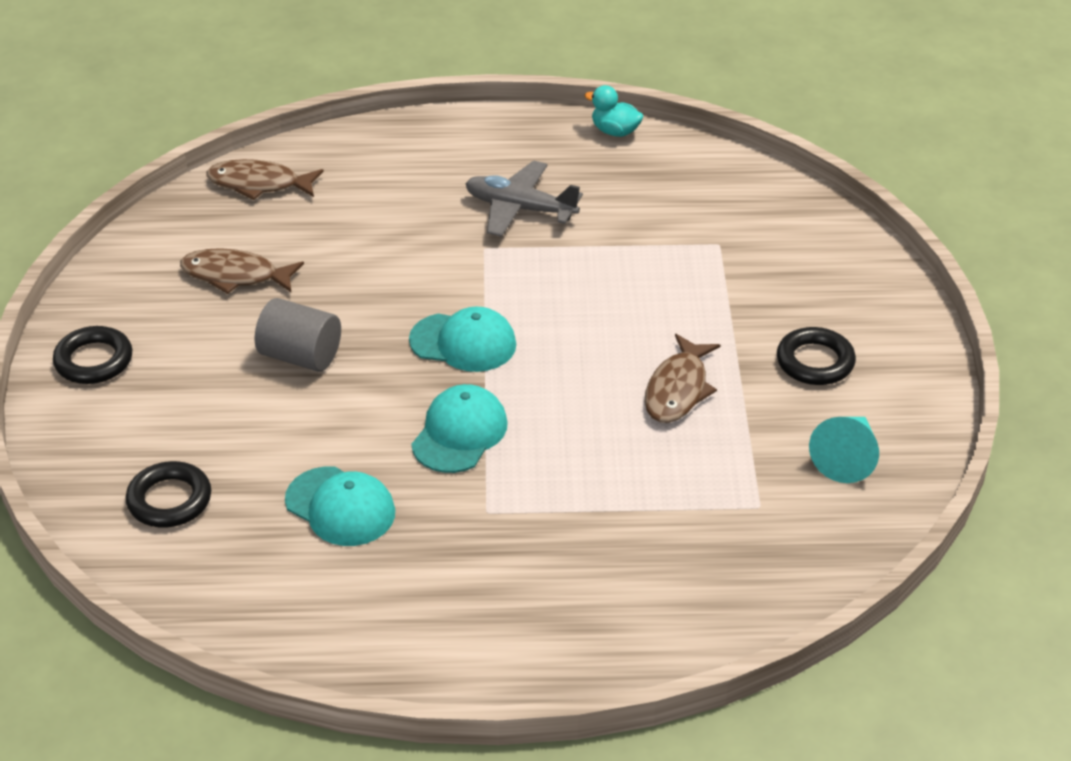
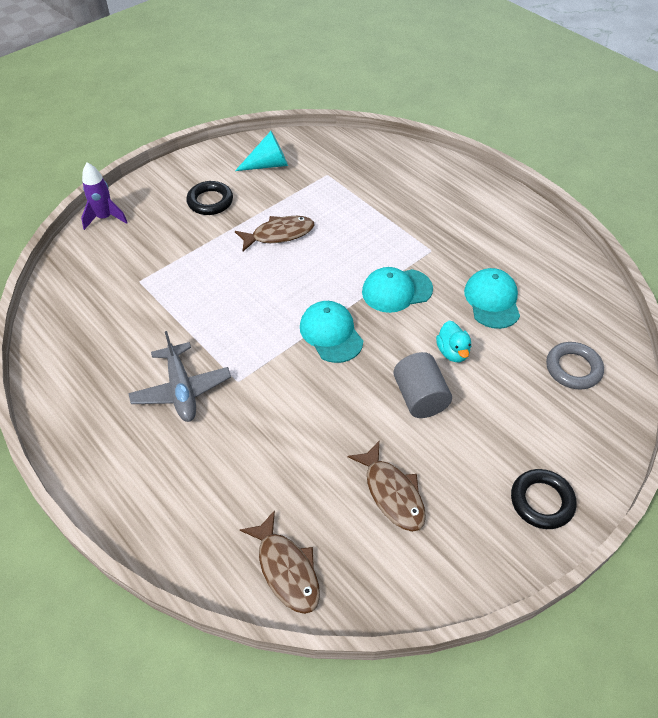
camera: 130 degrees left, 10 degrees up
black ring [126,461,211,528] -> grey ring [546,342,604,390]
turquoise duck [585,85,643,137] -> turquoise duck moved to [436,321,471,362]
none -> purple rocket [81,163,128,230]

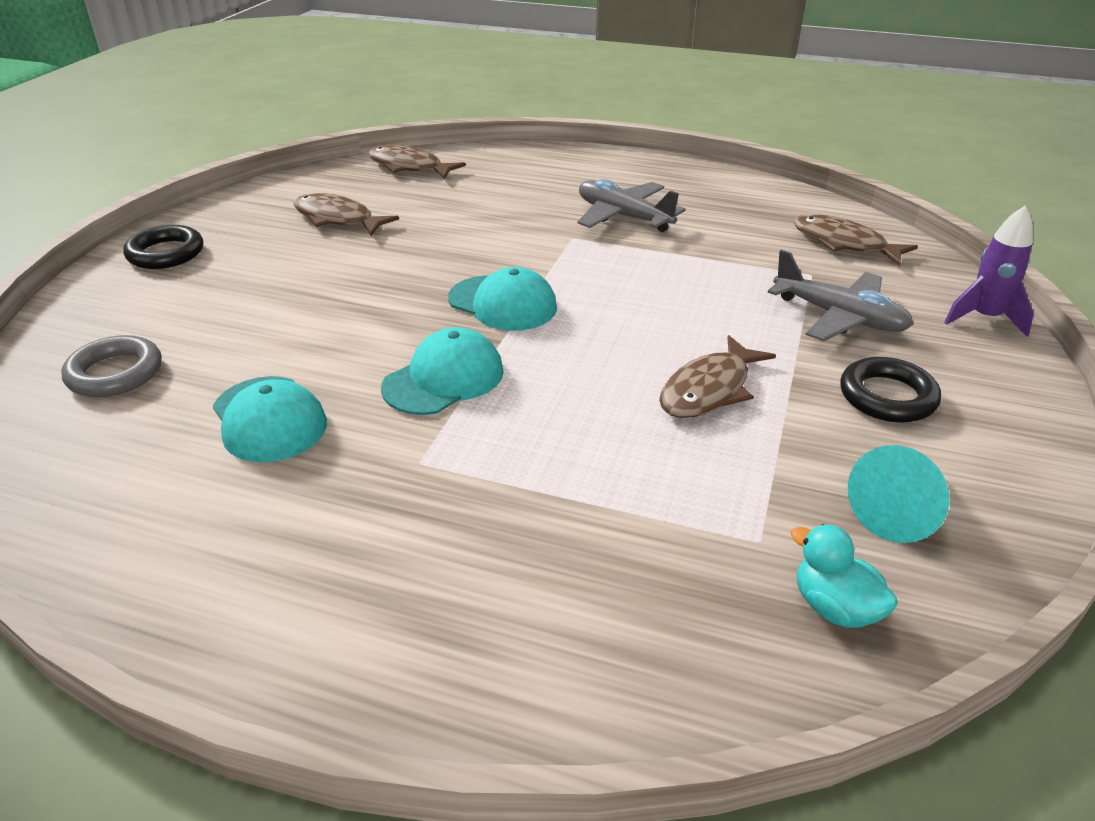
camera: 150 degrees right, 15 degrees down
grey cylinder [393,352,452,418] -> none
turquoise duck [436,321,471,362] -> turquoise duck moved to [791,524,898,628]
none -> grey plane [768,250,914,341]
none -> brown fish [794,214,918,266]

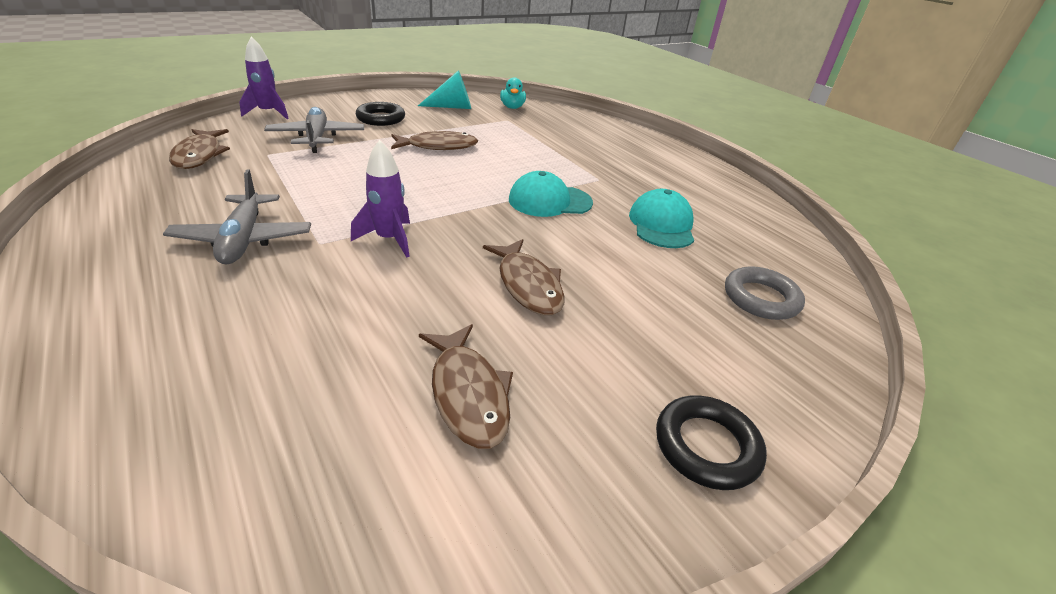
camera: 145 degrees left, 0 degrees up
brown fish [368,145,466,179] -> brown fish moved to [483,239,565,315]
turquoise cap [448,267,557,331] -> none
none -> purple rocket [351,140,410,258]

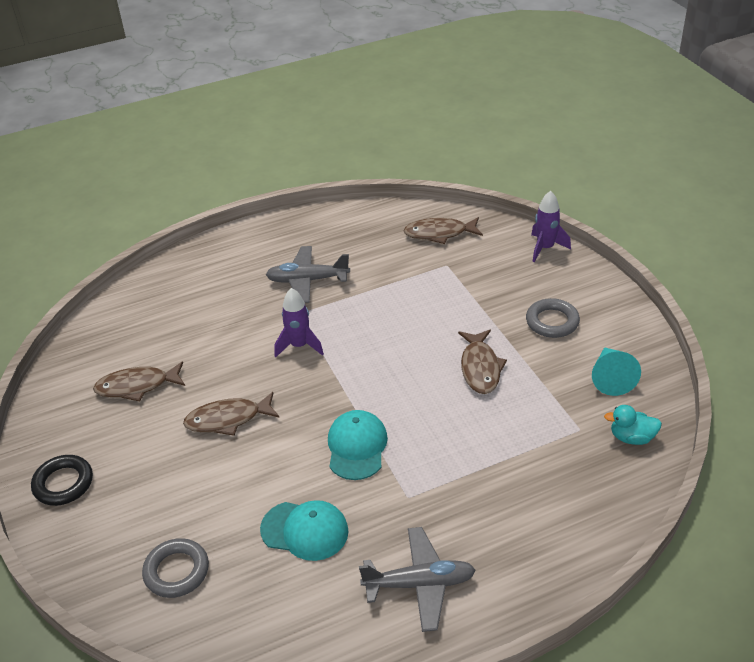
camera: 105 degrees right, 5 degrees up
grey plane [264,107,364,153] -> grey plane moved to [359,527,476,632]
black ring [356,102,405,126] -> grey ring [526,298,580,338]

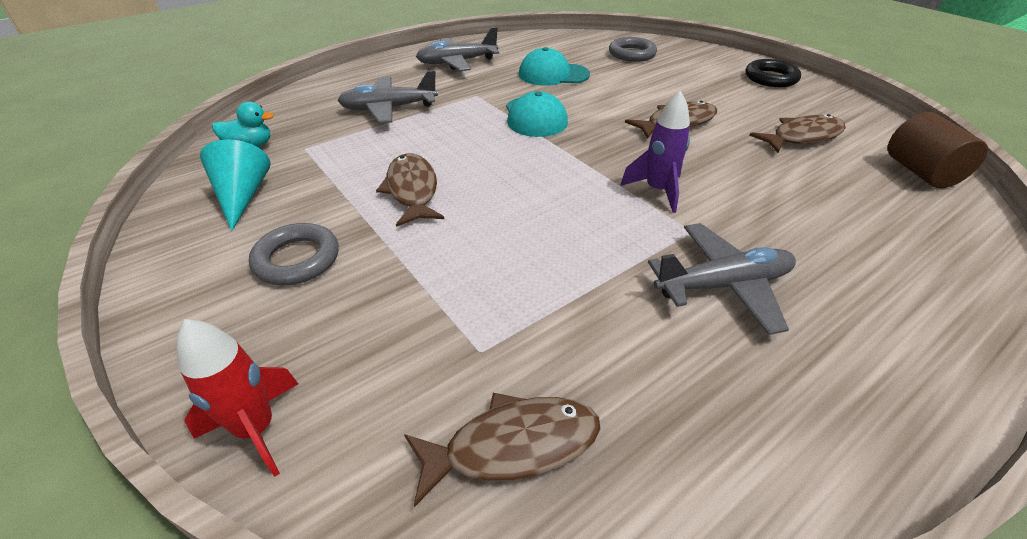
camera: 165 degrees right, 0 degrees up
purple rocket [531,191,571,262] -> red rocket [177,319,298,477]
none -> grey plane [338,70,438,123]
none -> brown cylinder [888,112,988,188]

